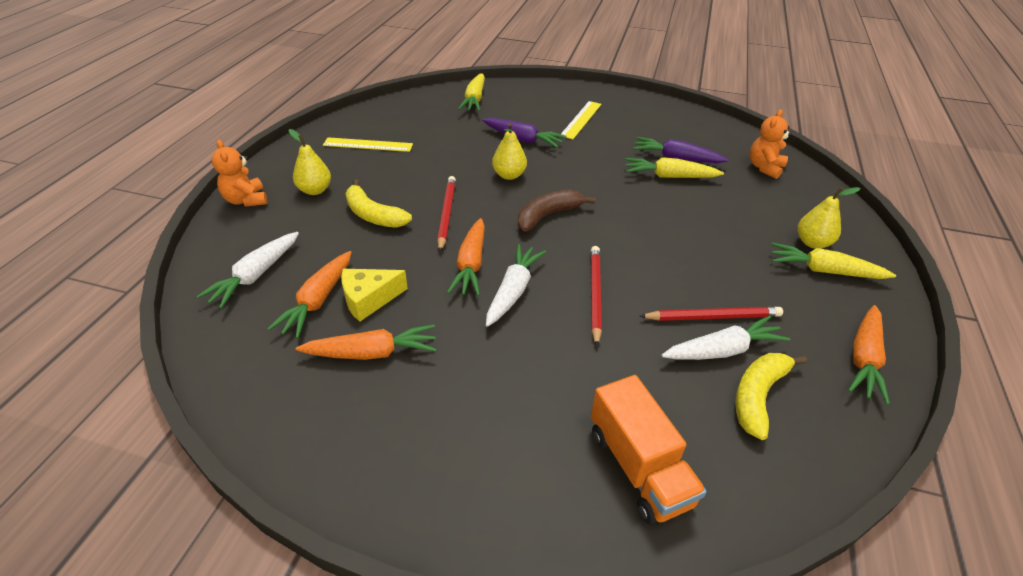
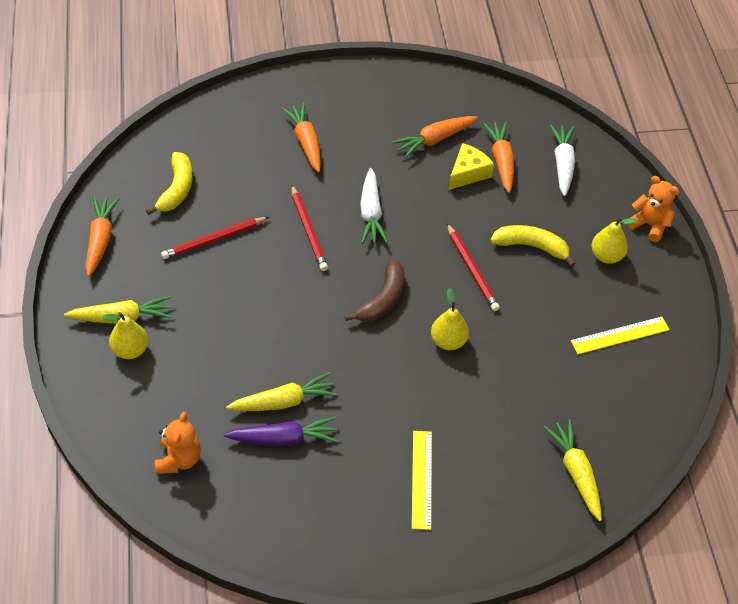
camera: 155 degrees right, 10 degrees up
orange carrot [447,218,485,296] -> orange carrot moved to [281,103,321,172]
purple carrot [482,118,567,148] -> none
orange truck [591,375,707,525] -> none
white carrot [662,316,790,360] -> none

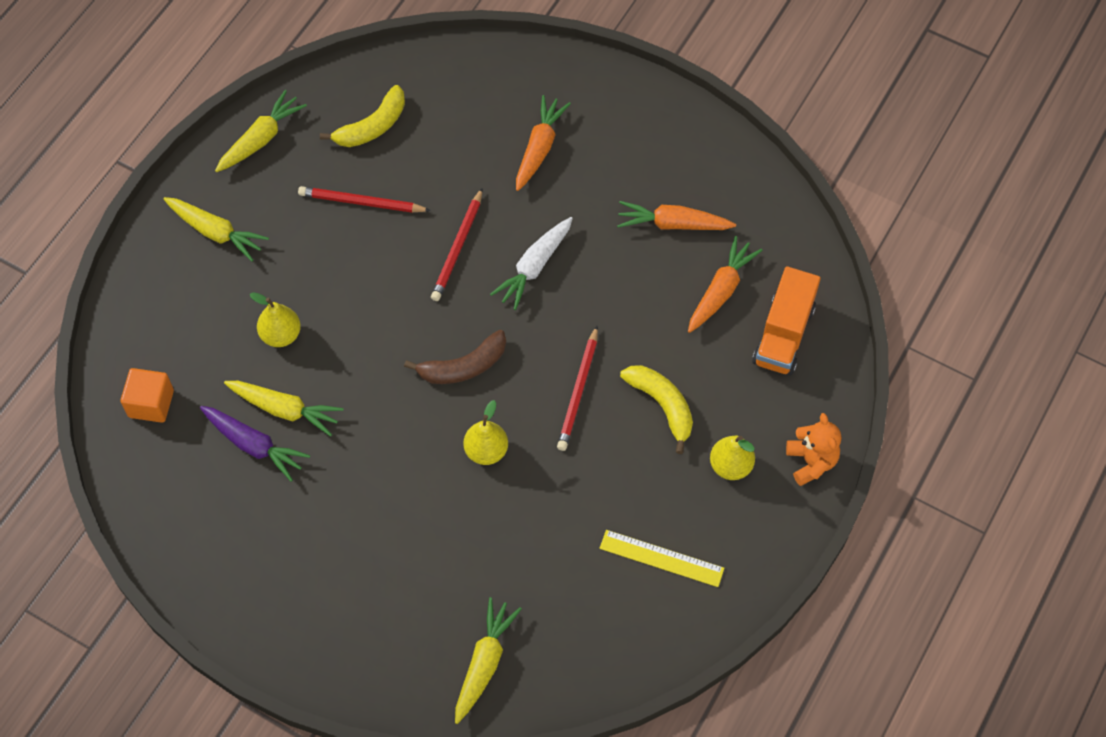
camera: 40 degrees right, 10 degrees up
orange carrot [85,196,119,277] -> yellow carrot [215,90,307,172]
yellow pear [103,312,148,359] -> yellow pear moved to [250,292,301,347]
orange teddy bear [155,412,201,474] -> orange cube [121,368,174,423]
yellow ruler [412,431,432,530] -> none
yellow cheese [449,143,494,190] -> none
white carrot [550,125,575,196] -> orange truck [752,266,821,375]

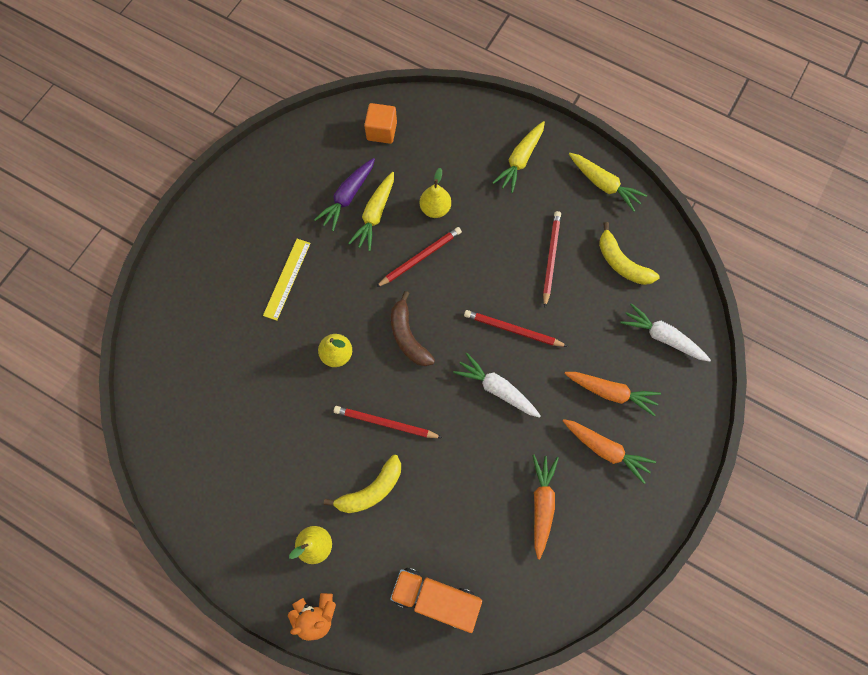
camera: 90 degrees right, 10 degrees up
yellow carrot [455,597,522,724] -> none
yellow ruler [600,530,724,587] -> yellow ruler moved to [263,239,311,321]
orange carrot [688,236,762,333] -> orange carrot moved to [563,419,656,484]
none -> red pencil [376,227,462,287]
none -> white carrot [620,303,711,362]

